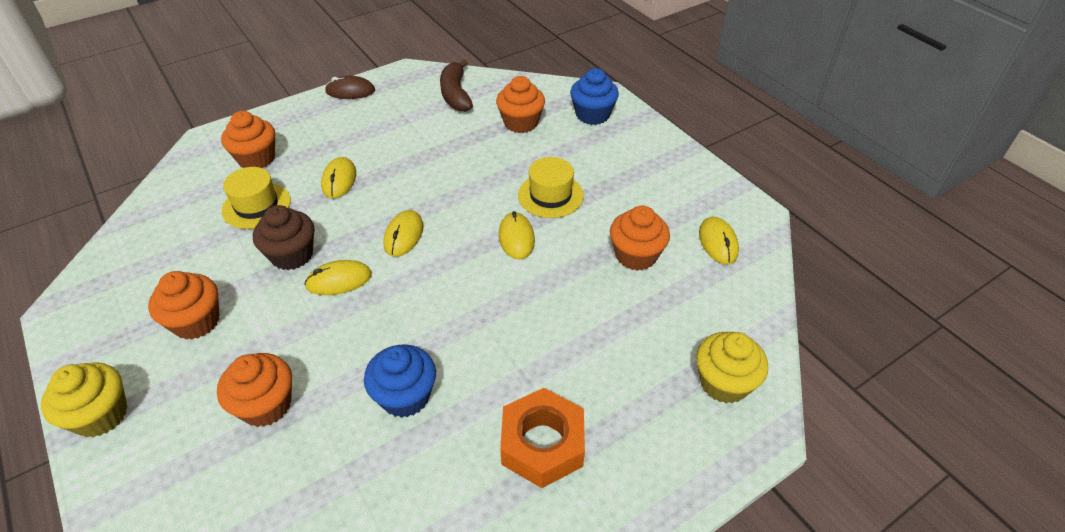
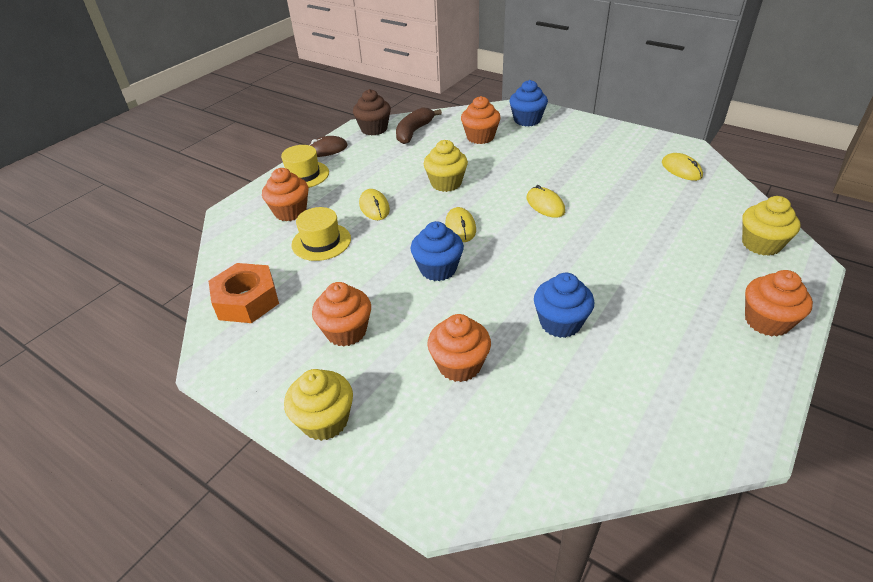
camera: 20 degrees left, 5 degrees down
brown cupcake [253,205,315,270] -> brown cupcake moved to [353,89,391,135]
yellow mouse [304,260,372,295] -> blue cupcake [410,221,464,281]
brown banana [440,59,473,112] -> brown banana turned 60 degrees clockwise [396,107,442,144]
orange nut [500,388,585,488] -> orange nut moved to [209,263,279,323]
yellow hat [518,157,584,218] -> yellow hat moved to [281,145,329,188]
orange cupcake [610,206,670,271] -> orange cupcake moved to [745,270,813,336]
none -> yellow cupcake [424,140,468,192]

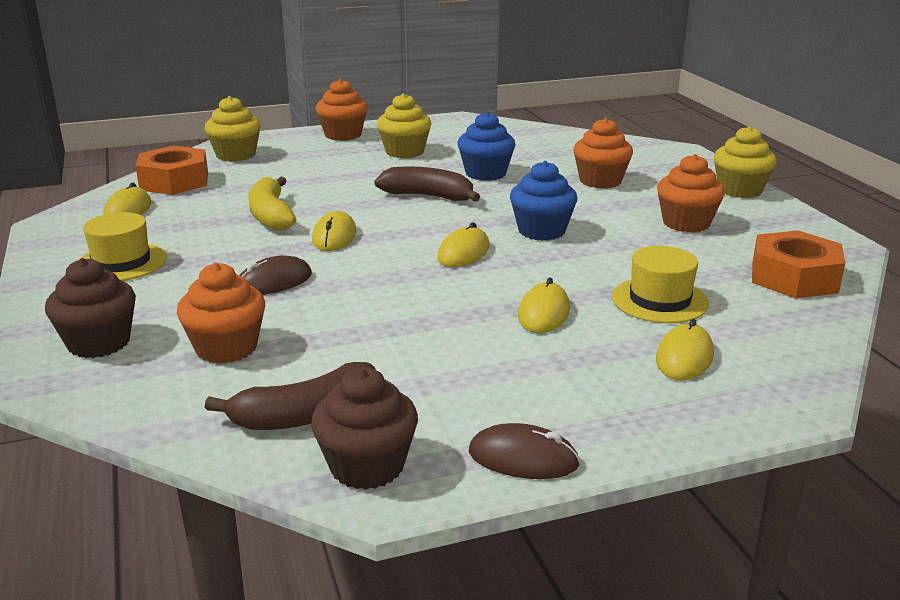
camera: 145 degrees left, 15 degrees down
orange cupcake [262,168,308,221] -> yellow mouse [656,319,714,380]
yellow hat [281,145,329,188] -> yellow hat moved to [79,212,167,281]
yellow cupcake [424,140,468,192] -> yellow cupcake moved to [377,93,432,158]
blue cupcake [509,80,548,127] -> brown cupcake [45,258,136,358]
none -> orange nut [135,146,208,195]
none -> brown mouse [240,255,312,295]
none -> yellow banana [248,177,297,231]
none -> brown banana [374,167,480,202]

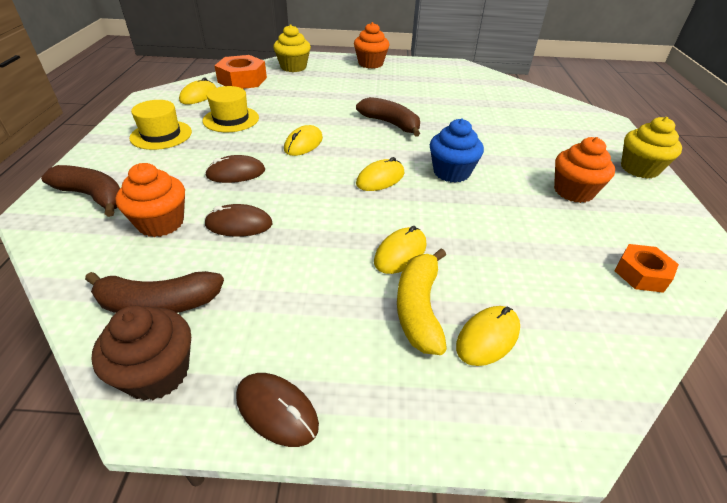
camera: 20 degrees right, 15 degrees up
brown cupcake [45,258,136,358] -> brown banana [41,165,120,217]
yellow banana [248,177,297,231] -> yellow banana moved to [397,248,447,355]
yellow cupcake [377,93,432,158] -> none
blue cupcake [457,112,516,181] -> none
orange cupcake [573,118,633,189] -> none
yellow hat [612,246,709,323] -> yellow hat moved to [203,86,259,132]
orange nut [752,230,845,298] -> orange nut [614,244,679,293], size x0.63
none -> brown mouse [204,204,273,237]

